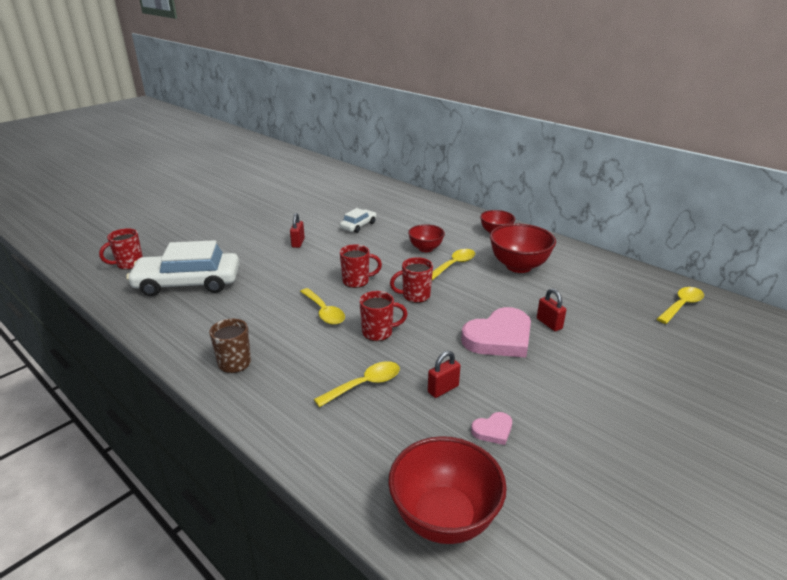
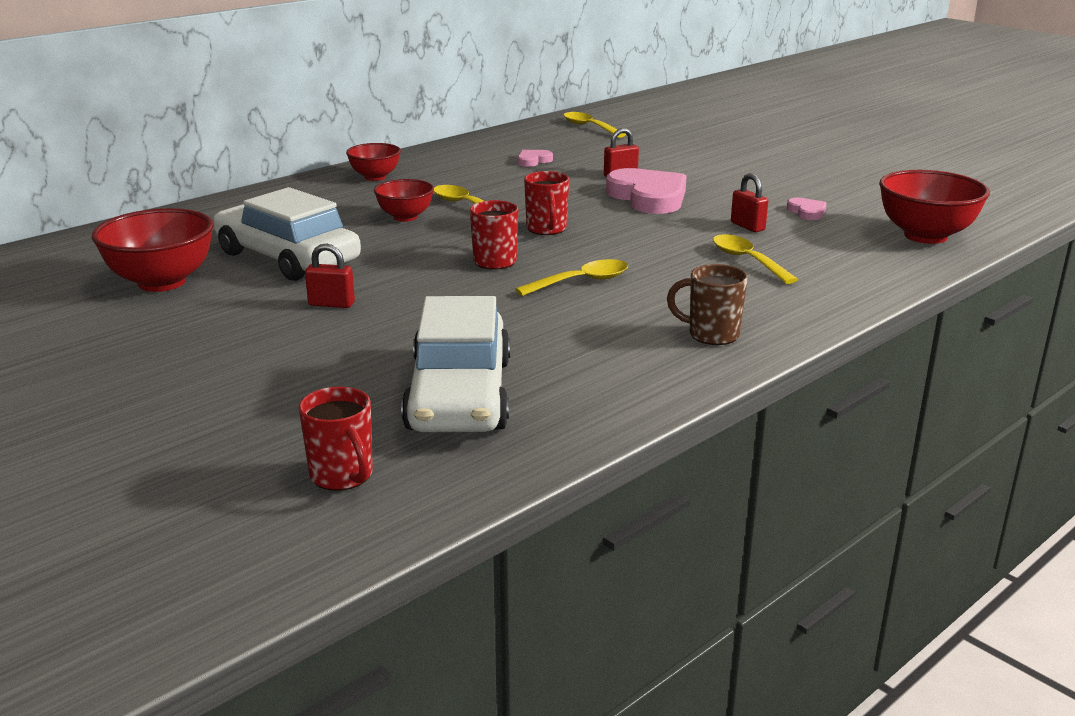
camera: 85 degrees left, 5 degrees down
white car [340,208,377,233] -> white car [213,187,361,281], size x2.04
red mug [359,291,408,341] -> none
red bowl [490,224,556,273] -> red bowl moved to [92,208,214,292]
none -> pink heart [518,150,553,167]

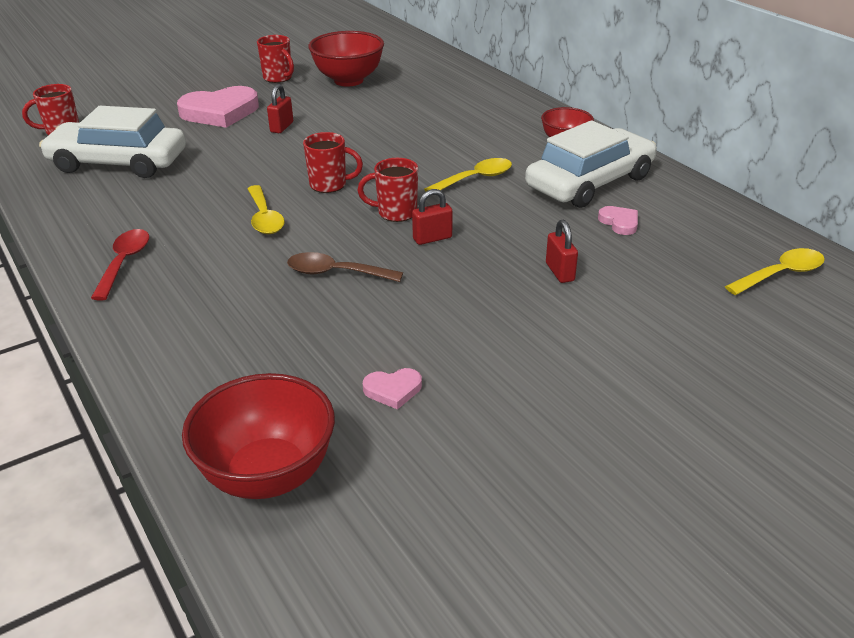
camera: 100 degrees right, 10 degrees up
white car [213,187,361,281] -> white car moved to [525,120,657,208]
red bowl [374,179,434,222] -> none
pink heart [606,168,687,214] -> pink heart moved to [177,86,259,128]
brown mug [667,264,748,345] -> red spoon [91,229,149,301]
yellow spoon [713,234,798,284] -> none
red padlock [731,173,768,232] -> red padlock moved to [412,189,453,245]
none -> red mug [257,35,294,83]
none -> brown spoon [287,252,403,282]

